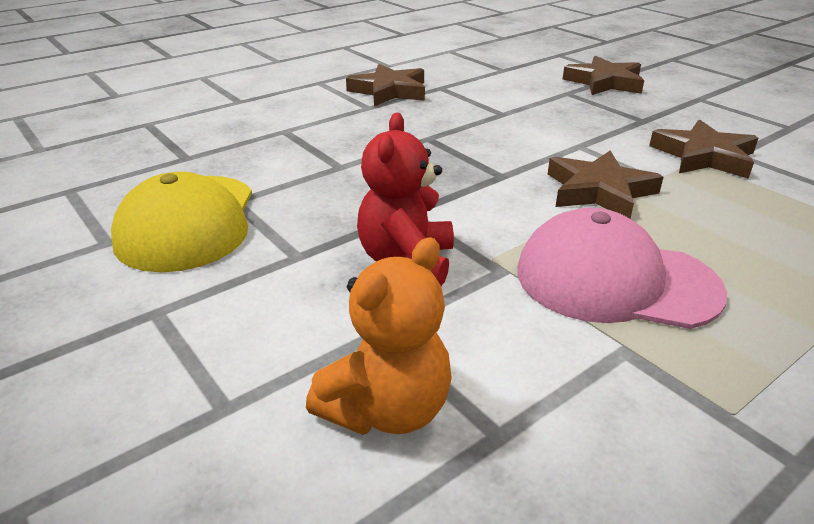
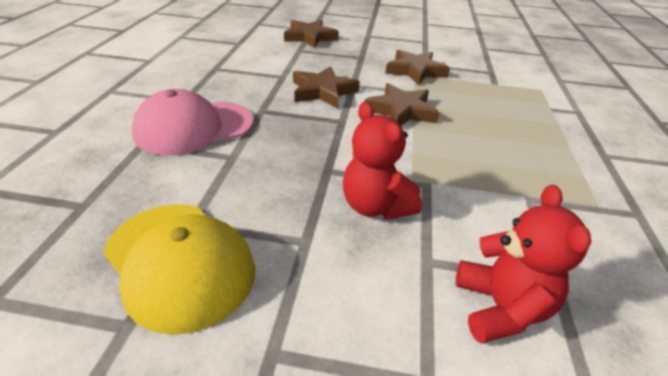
camera: 45 degrees left, 5 degrees up
orange teddy bear [306,237,452,435] -> red teddy bear [456,185,591,343]
brown star [346,64,425,106] -> brown star moved to [293,66,360,108]
pink cap [517,208,727,329] -> pink cap moved to [132,89,254,155]

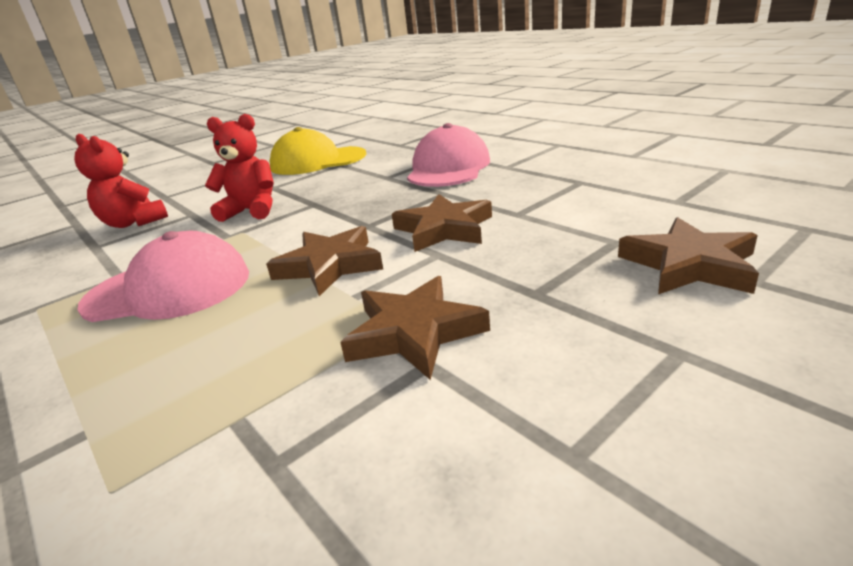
camera: 135 degrees right, 10 degrees down
none -> pink cap [77,231,249,322]

